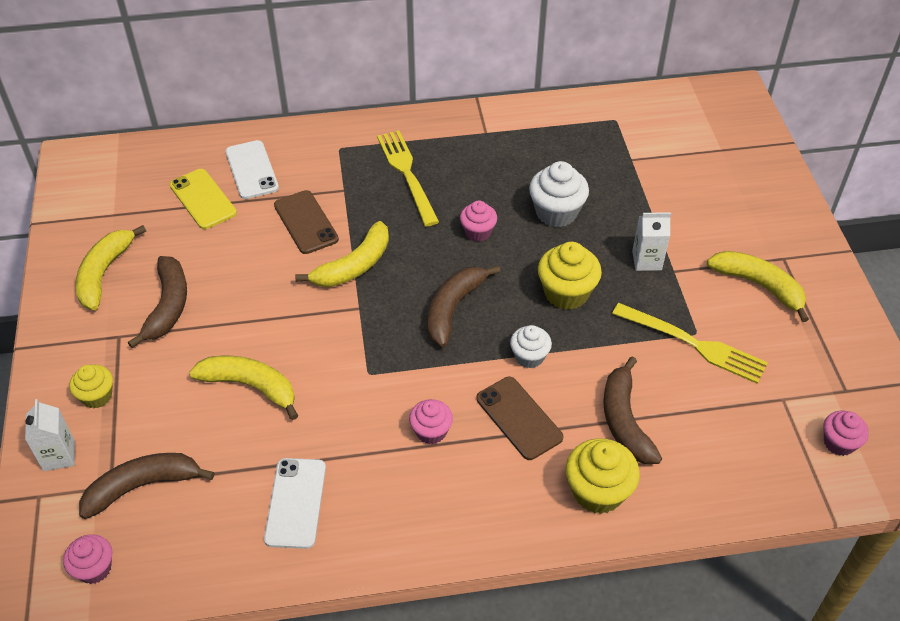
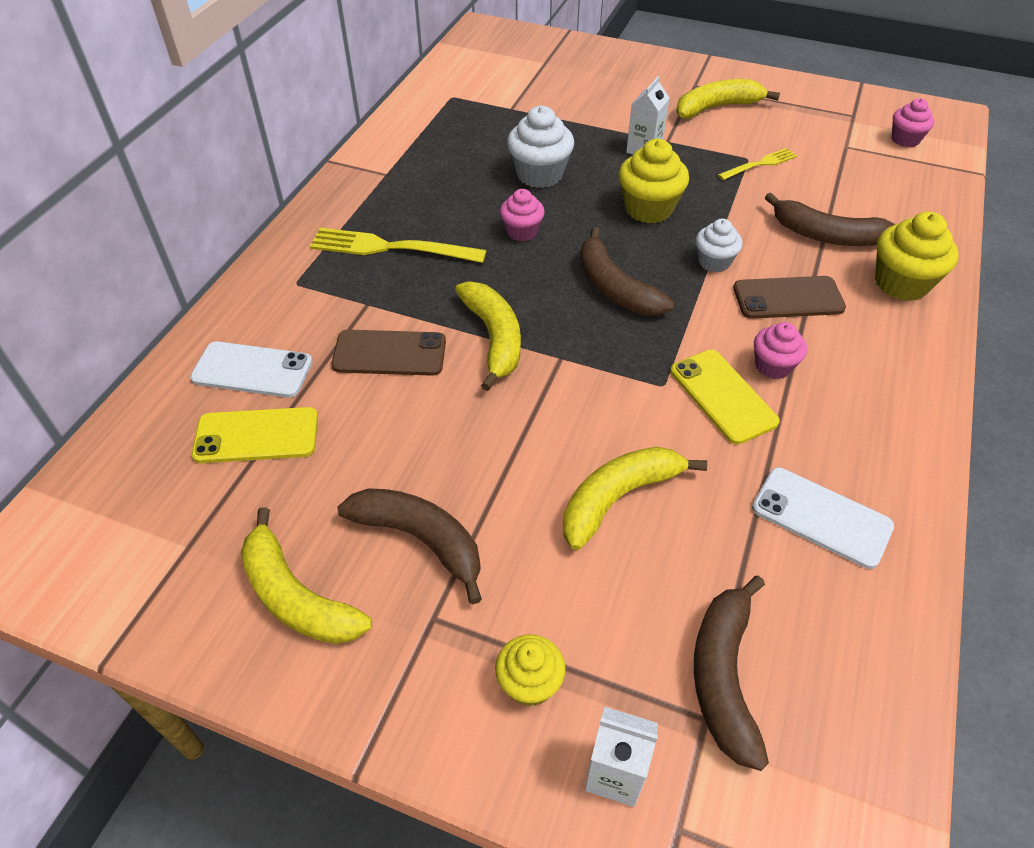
camera: 60 degrees left, 0 degrees up
pink cupcake [63,534,112,584] -> none
yellow fork [612,303,768,384] -> yellow fork [718,148,797,180], size x0.58
none -> yellow phone [670,350,780,445]

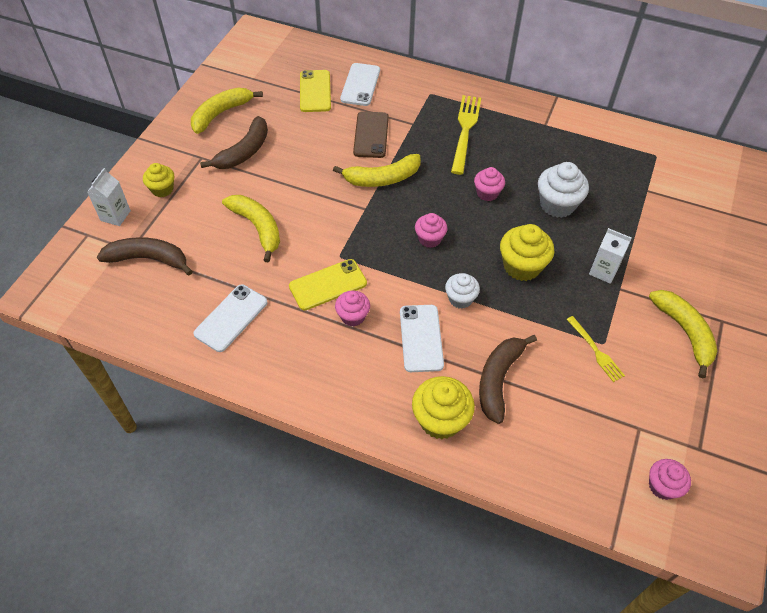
camera: 90 degrees right, 5 degrees up
brown banana [580,227,674,316] -> pink cupcake [415,213,447,248]
brown phone [733,276,846,319] -> white phone [400,305,444,372]

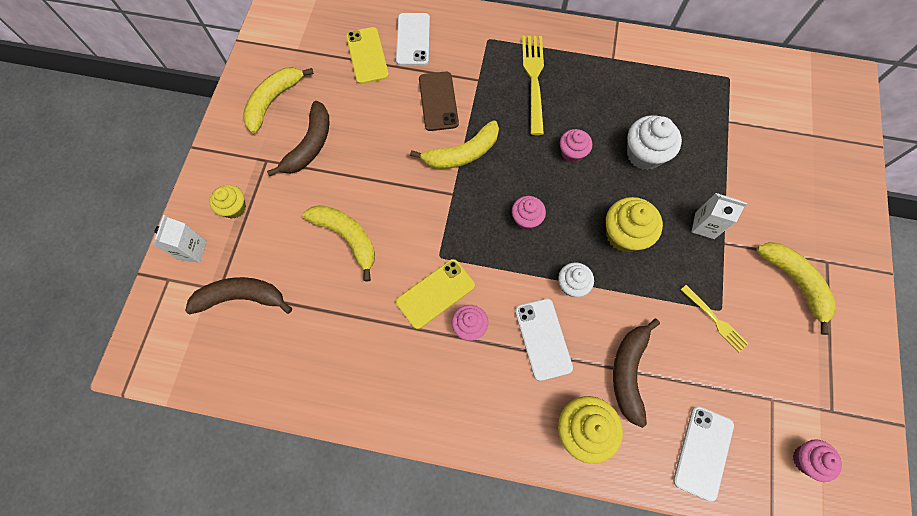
camera: 10 degrees left, 15 degrees up
white phone [193,285,267,352] -> white phone moved to [673,406,734,502]

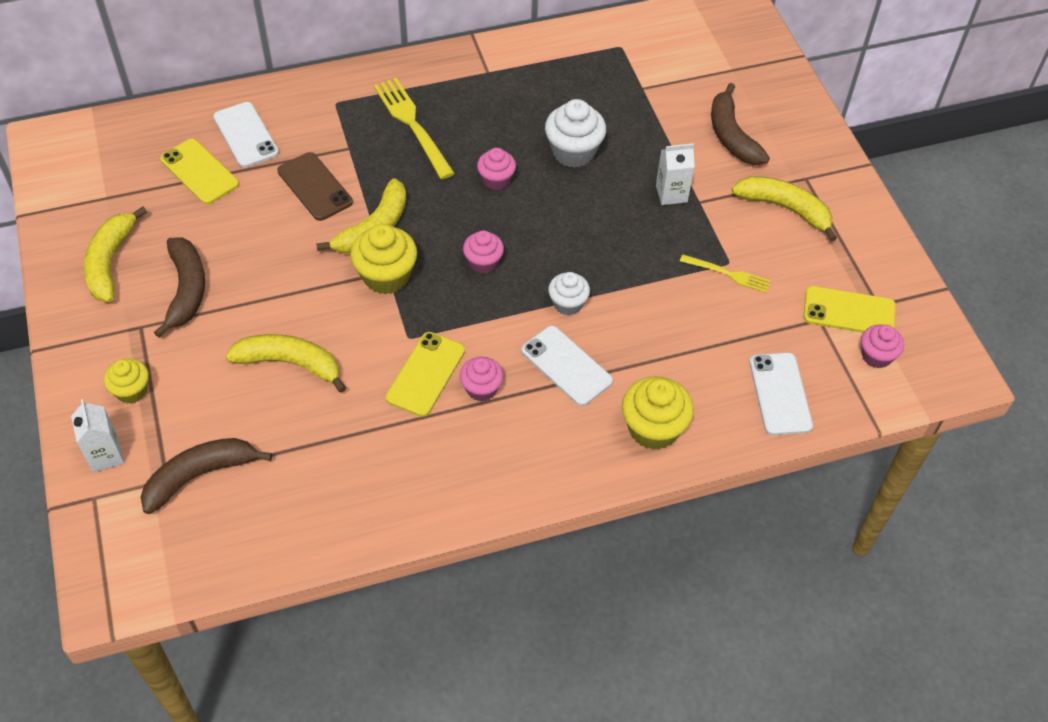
camera: 30 degrees left, 15 degrees down
yellow cupcake [606,197,663,252] -> yellow cupcake moved to [350,224,417,295]
brown banana [613,319,660,428] -> brown banana moved to [711,83,770,165]
none -> yellow phone [804,286,896,333]

